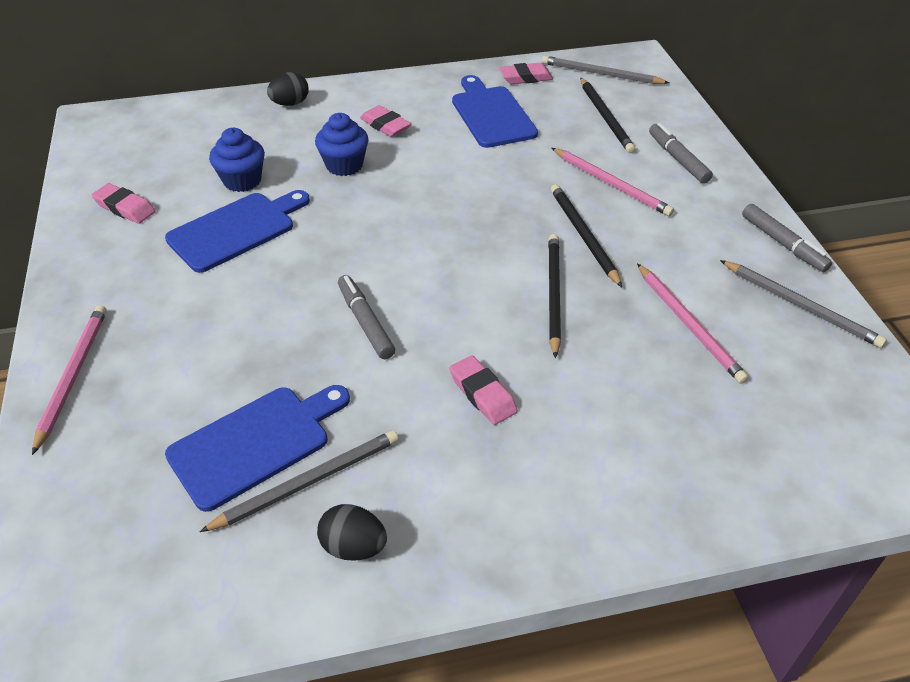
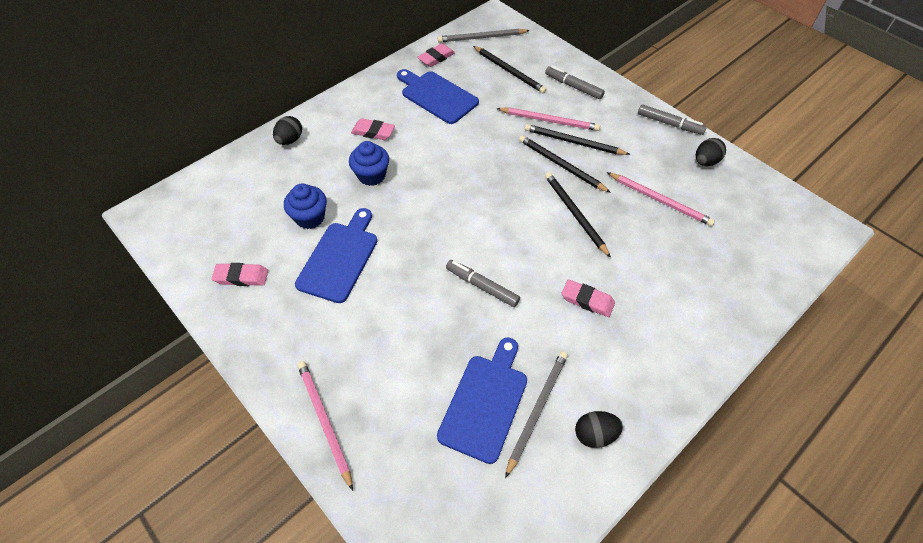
camera: 30 degrees left, 10 degrees up
grey pencil [720,260,887,348] -> black egg [696,138,726,166]
none -> black pencil [525,124,630,155]

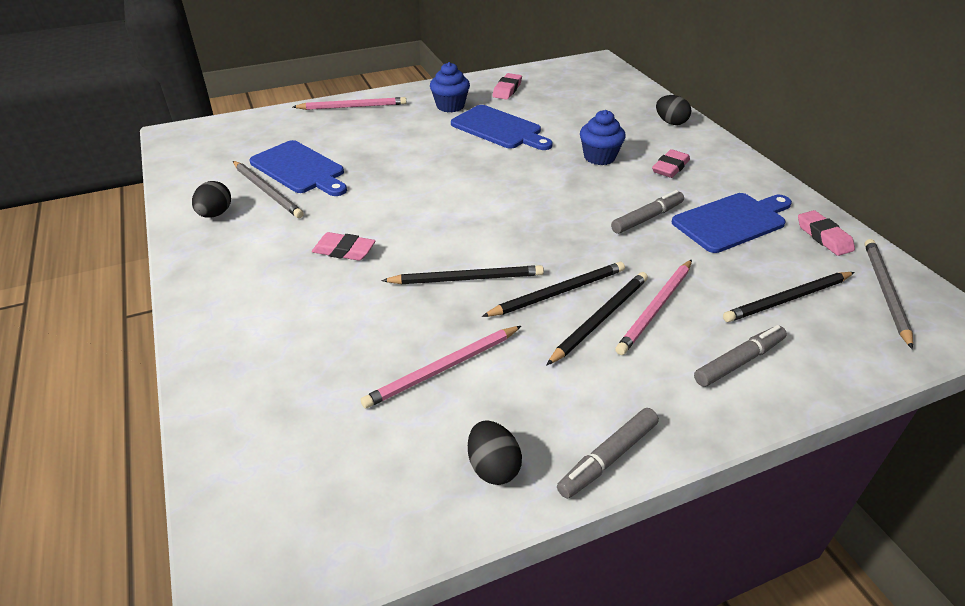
camera: 110 degrees right, 15 degrees down
blue cupcake [284,184,327,229] -> blue cupcake moved to [430,62,470,113]
grey marker [446,260,520,307] -> grey marker moved to [611,190,684,234]
pink eraser [562,279,615,317] -> pink eraser turned 60 degrees clockwise [312,232,376,261]

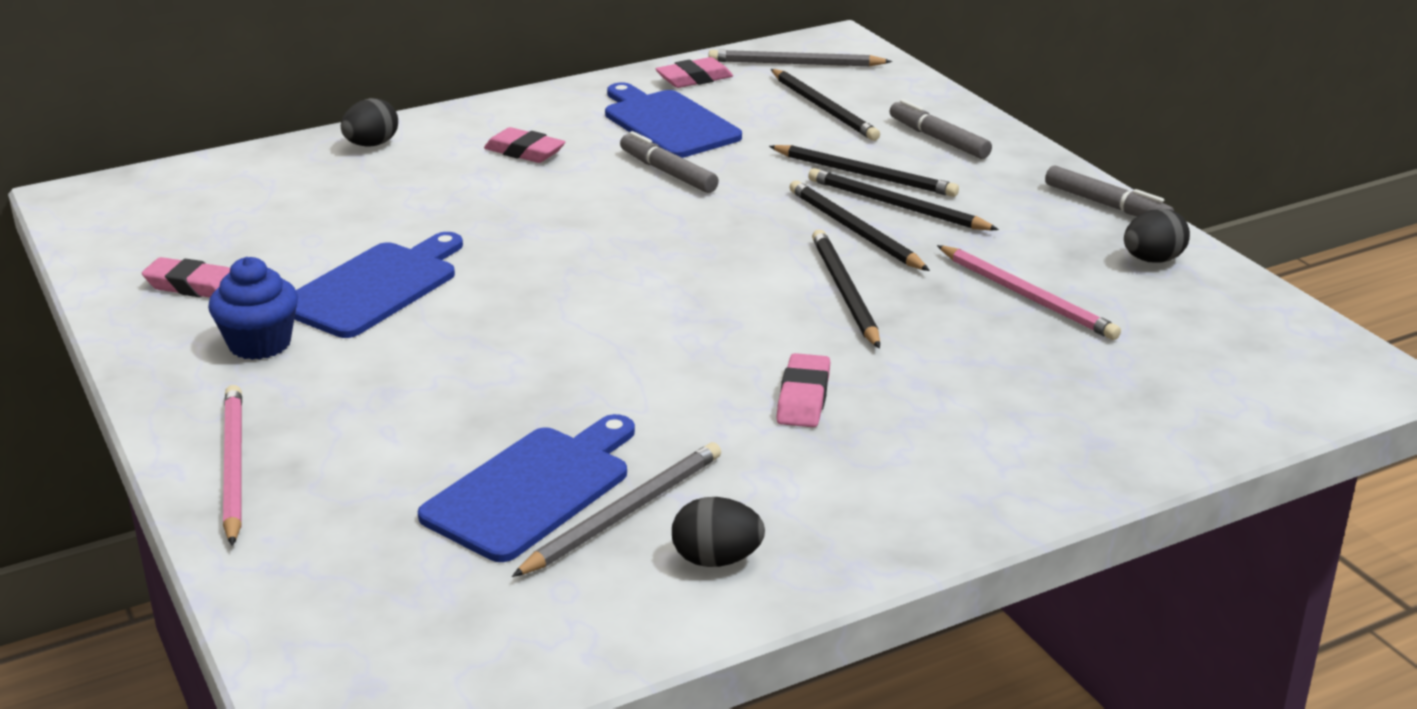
camera: 95 degrees left, 10 degrees down
blue cupcake [580,110,626,165] -> none
pink pencil [615,259,692,355] -> black pencil [769,145,959,197]

